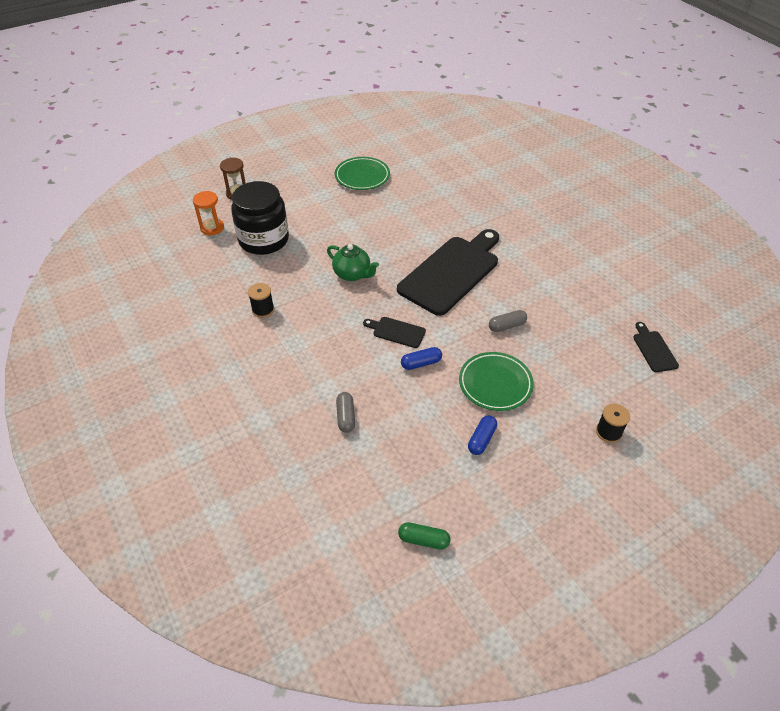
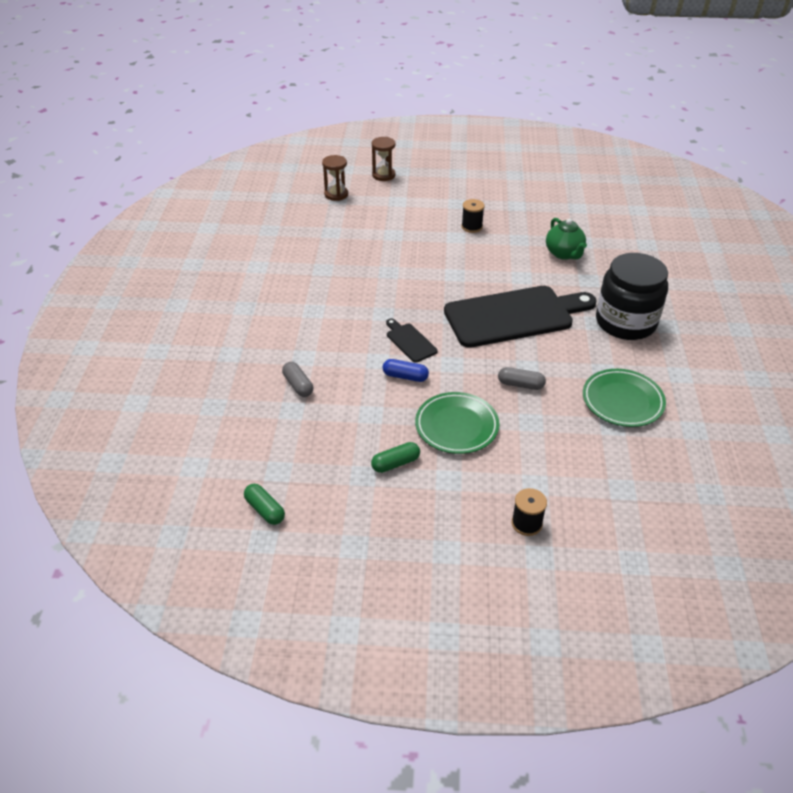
camera: 35 degrees right, 5 degrees down
orange hourglass [193,191,224,235] -> brown hourglass [322,155,348,201]
black jar [231,181,289,255] -> black jar moved to [596,253,668,340]
black spool [248,283,274,318] -> black spool moved to [461,199,485,233]
green teapot [327,244,379,281] -> green teapot moved to [546,218,587,260]
green plate [335,157,390,190] -> green plate moved to [583,369,666,427]
grey capsule [336,392,355,433] -> grey capsule turned 60 degrees counterclockwise [282,362,313,397]
blue capsule [468,415,497,455] -> green capsule [371,442,420,473]
black cutting board [633,322,679,372] -> none

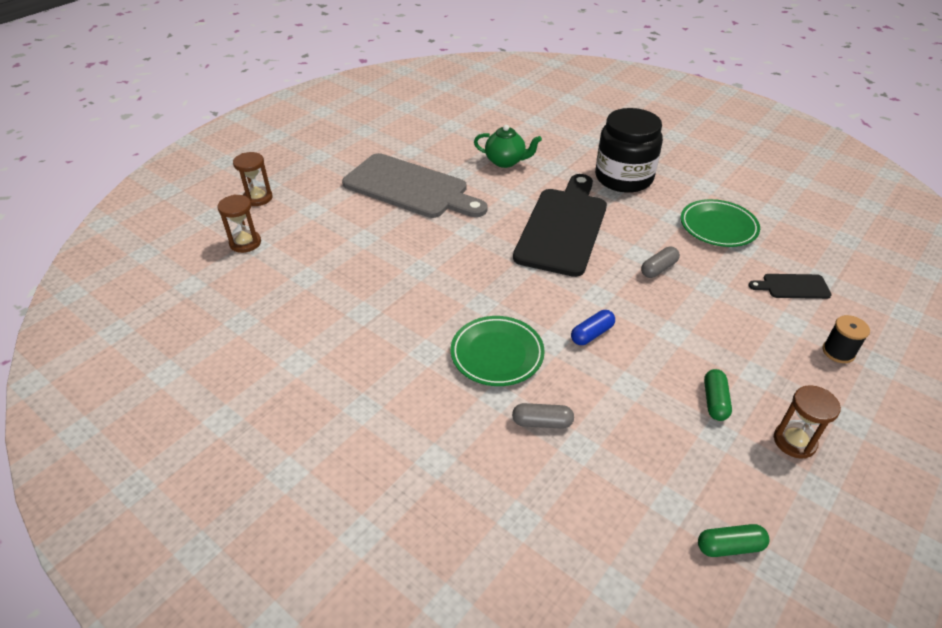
camera: 55 degrees left, 0 degrees up
black cutting board [386,319,438,363] -> black cutting board moved to [748,274,832,299]
green plate [415,392,499,454] -> green plate moved to [451,316,545,386]
black spool [461,199,485,233] -> grey cutting board [342,153,488,218]
none -> brown hourglass [774,385,841,459]

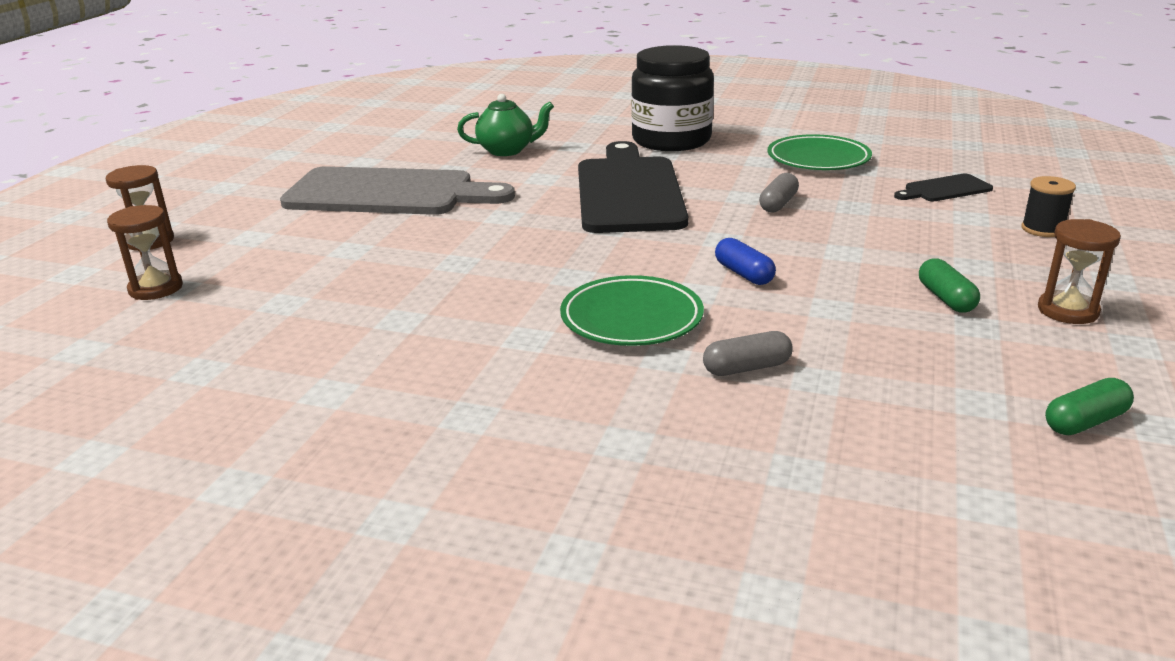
camera: 20 degrees left, 15 degrees down
blue capsule [571,310,615,345] -> blue capsule turned 60 degrees counterclockwise [715,238,776,285]

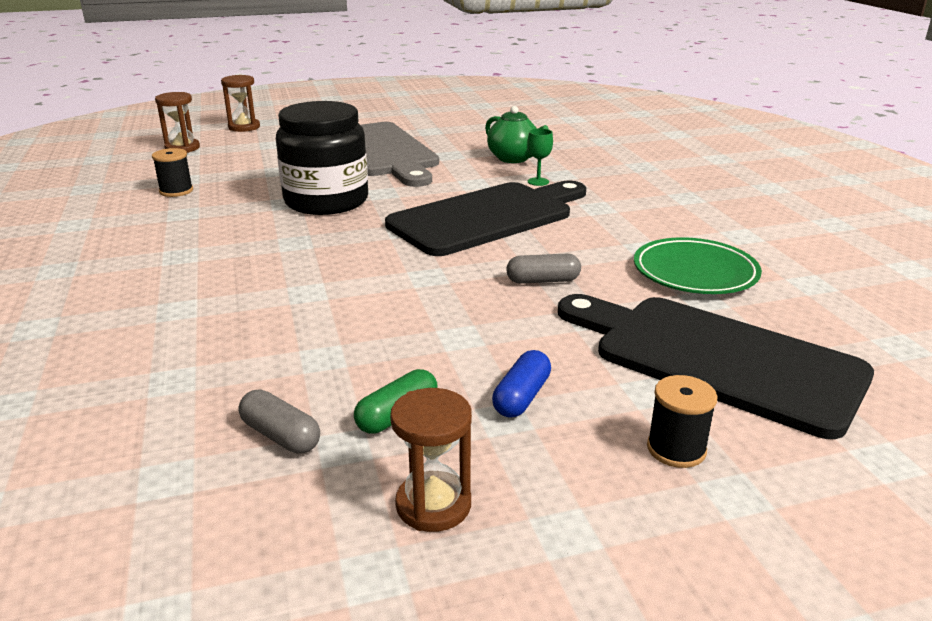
camera: 55 degrees right, 0 degrees up
green plate [560,275,704,346] -> none
black jar [631,45,714,151] -> black jar moved to [276,101,368,215]
grey capsule [703,331,793,376] -> grey capsule moved to [239,390,320,454]
blue capsule [715,238,776,285] -> blue capsule moved to [492,350,551,418]
black cutting board [894,174,993,201] -> black cutting board [558,294,874,439], size x2.31
green capsule [1045,378,1134,435] -> none
none -> black spool [152,148,193,197]
none -> green goblet [527,128,553,186]

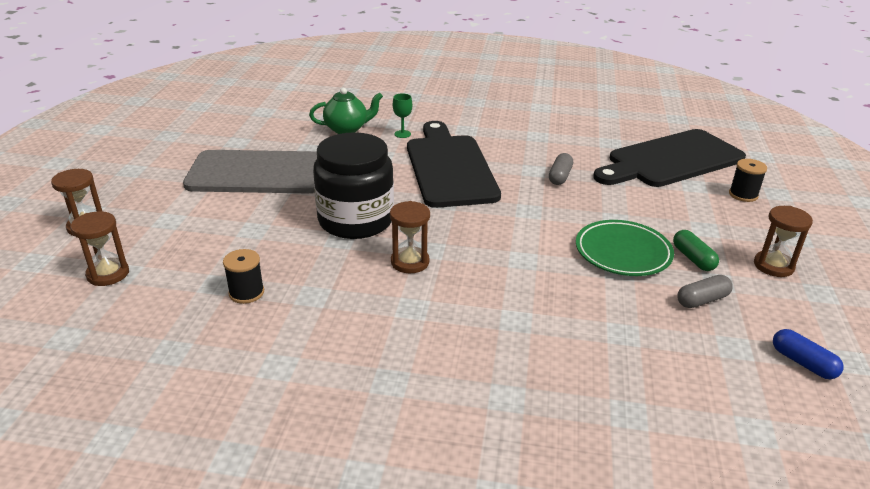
camera: 65 degrees left, 5 degrees up
blue capsule [492,350,551,418] -> blue capsule moved to [773,329,844,379]
green plate [634,237,762,294] -> green plate moved to [576,220,674,276]
none -> brown hourglass [390,201,430,273]

